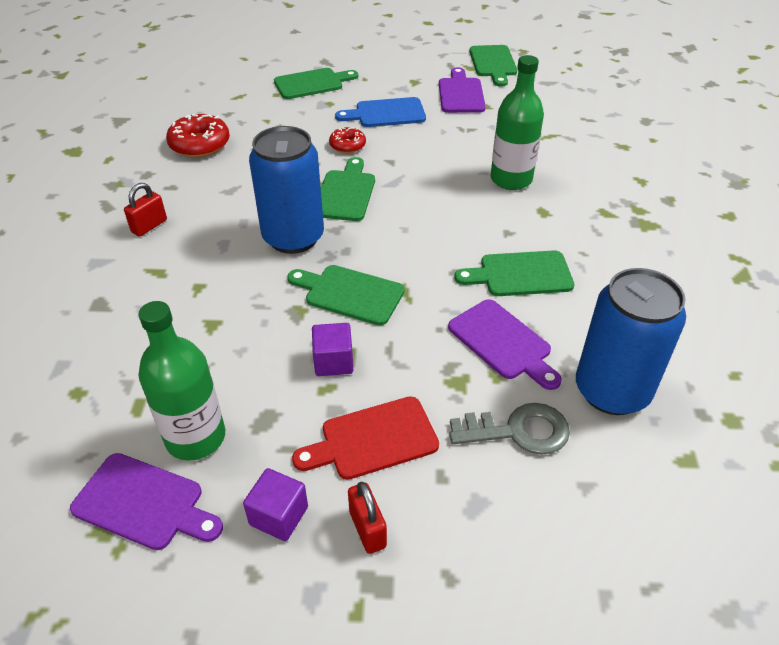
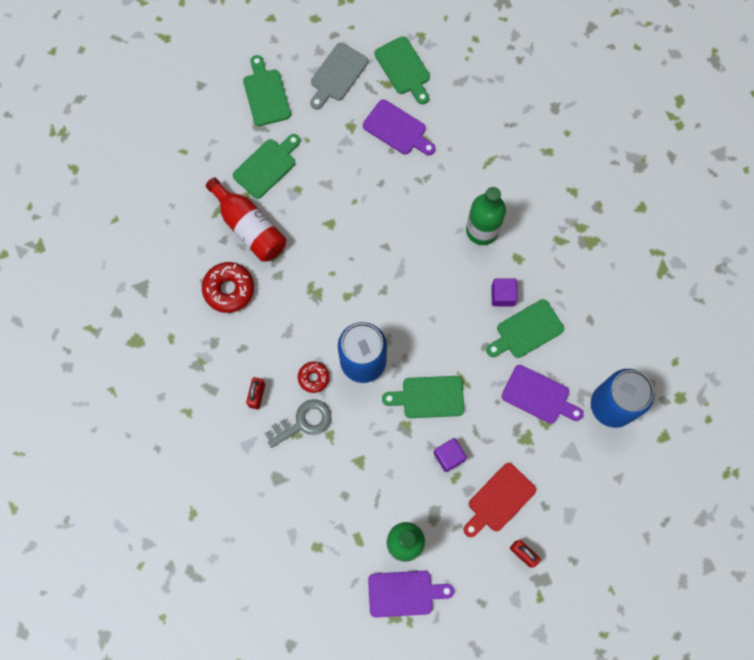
camera: 25 degrees left, 30 degrees up
purple cube [243,468,308,541] -> purple cube moved to [491,279,518,306]
green cutting board [321,157,375,221] -> green cutting board moved to [243,55,291,126]
red donut [329,127,366,153] -> red donut moved to [298,361,329,393]
blue cutting board [335,97,426,127] -> none
purple cutting board [439,67,486,113] -> purple cutting board turned 150 degrees clockwise [363,99,436,155]
grey key [449,403,570,455] -> grey key moved to [265,399,331,448]
none -> red bottle [206,177,286,262]
none -> grey cutting board [310,43,368,110]

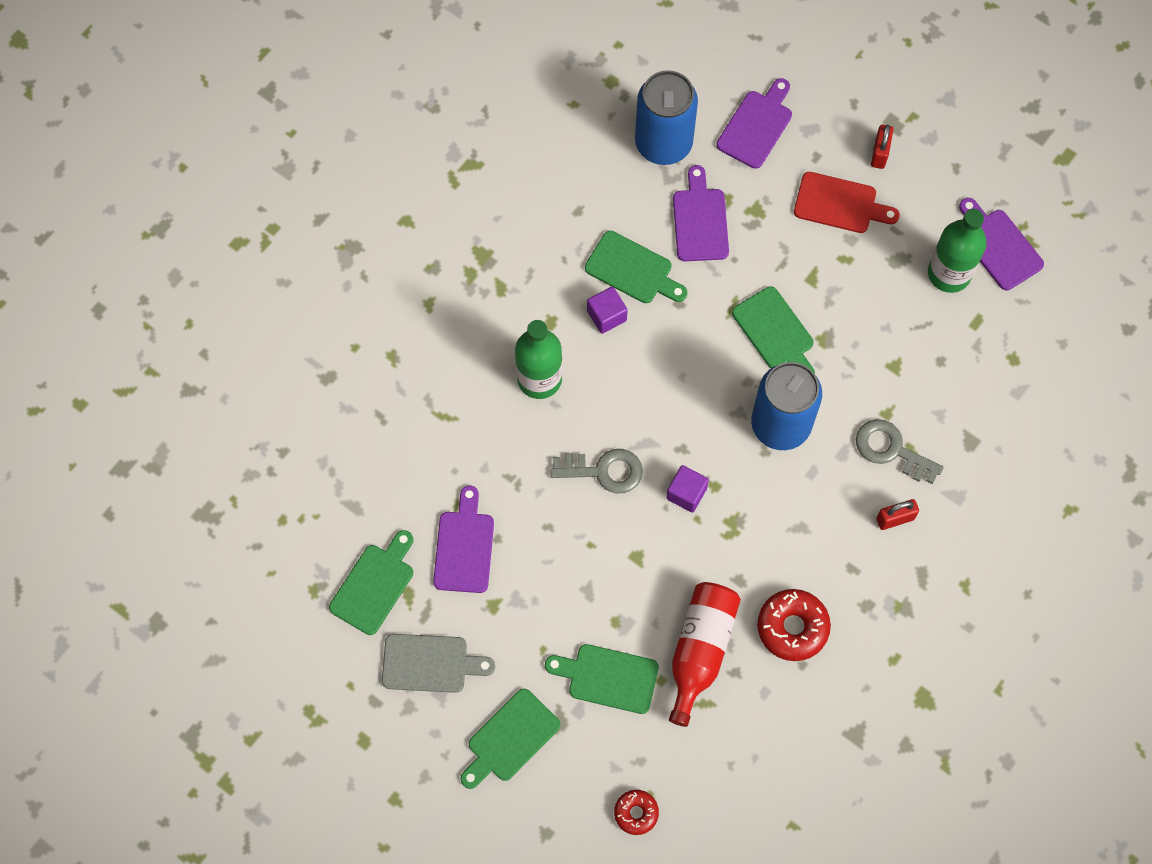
camera: 120 degrees left, 5 degrees down
red donut [298,361,329,393] -> red donut moved to [614,790,659,835]
purple cube [434,438,467,472] -> purple cube moved to [666,465,709,513]
none -> grey key [550,449,643,493]
none -> purple cutting board [716,78,792,169]

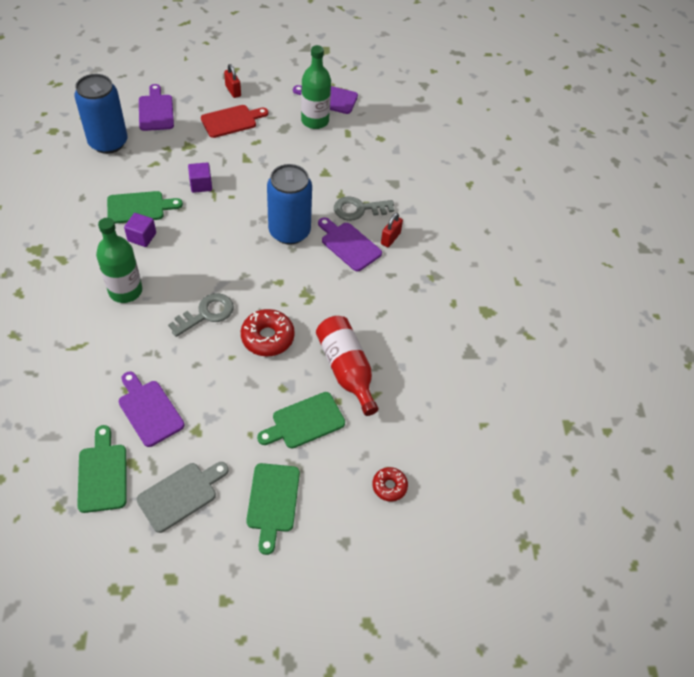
camera: 45 degrees left, 15 degrees down
purple cube [666,465,709,513] -> purple cube moved to [188,163,212,193]
purple cutting board [673,165,729,261] -> purple cutting board moved to [318,217,382,271]
green cutting board [732,286,815,374] -> none
red donut [757,589,831,661] -> red donut moved to [241,309,295,356]

